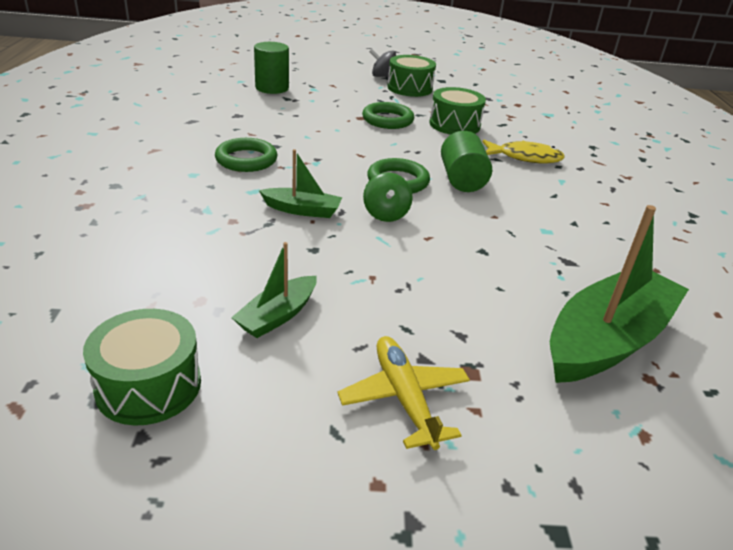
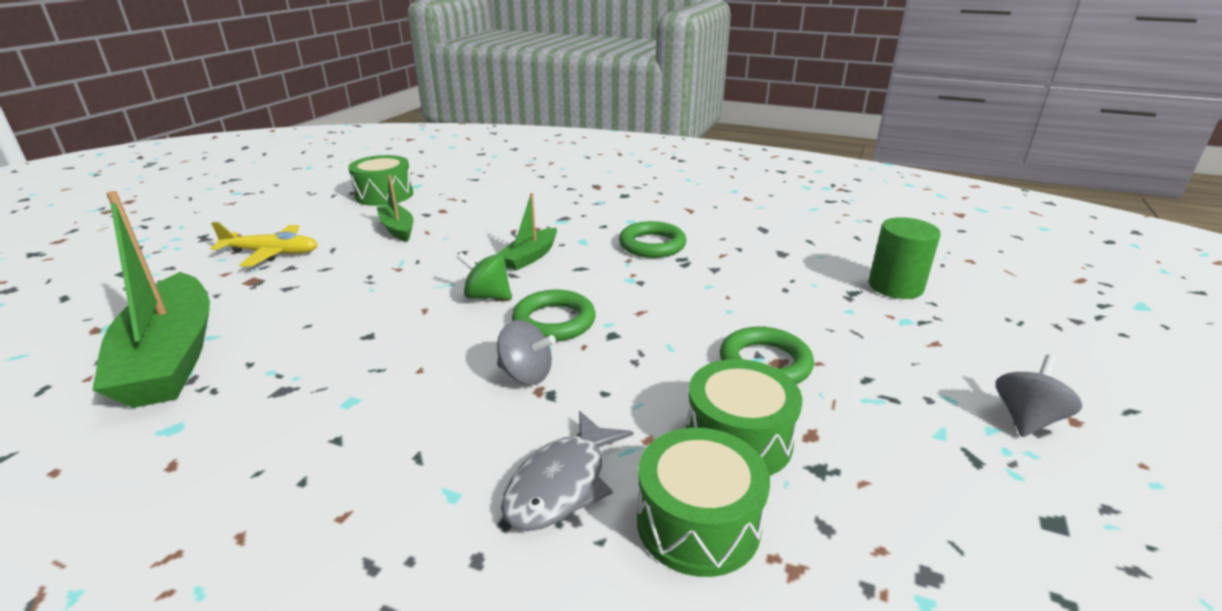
camera: 115 degrees right, 5 degrees down
green drum [387,55,436,97] -> green drum moved to [637,428,770,577]
green cylinder [441,131,492,192] -> grey spinning top [497,320,556,385]
yellow fish [483,140,565,163] -> grey fish [501,411,633,531]

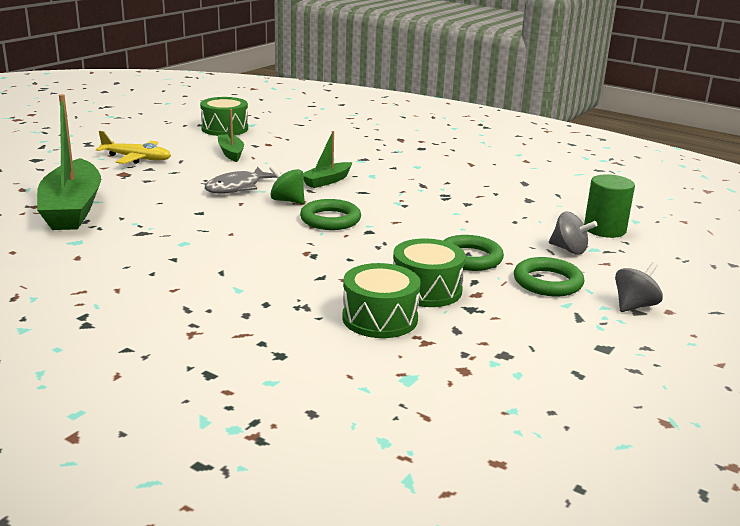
camera: 10 degrees right, 5 degrees down
grey spinning top [497,320,556,385] -> grey spinning top moved to [549,212,597,254]
grey fish [501,411,633,531] -> grey fish moved to [205,167,277,194]
green ring [619,221,686,258] -> green ring moved to [514,257,584,296]

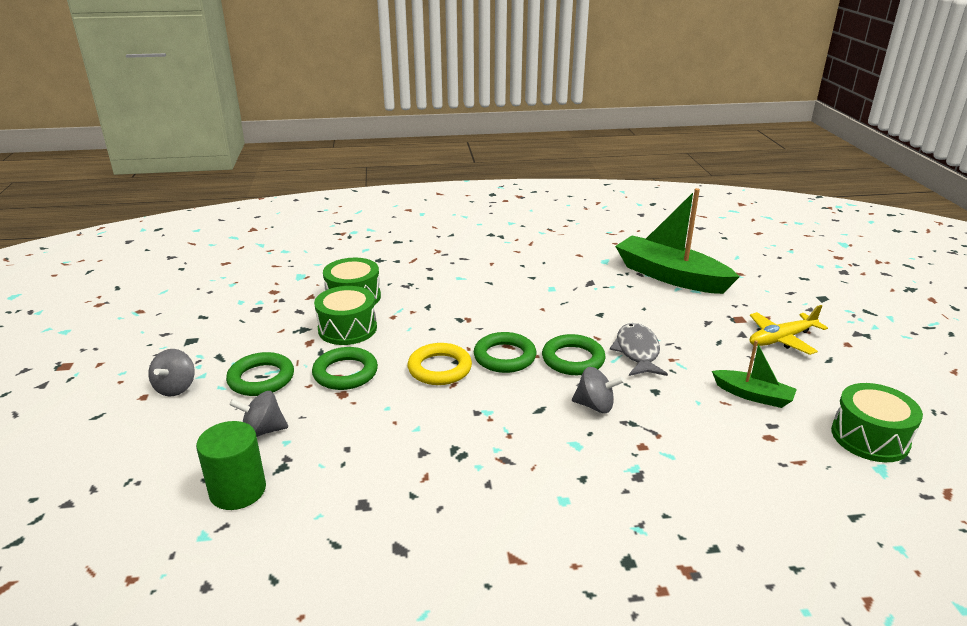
camera: 140 degrees right, 5 degrees up
green spinning top [269,165,305,204] -> green ring [542,334,606,375]
green boat [303,131,352,188] -> grey spinning top [572,367,624,413]
none -> yellow ring [408,343,472,385]

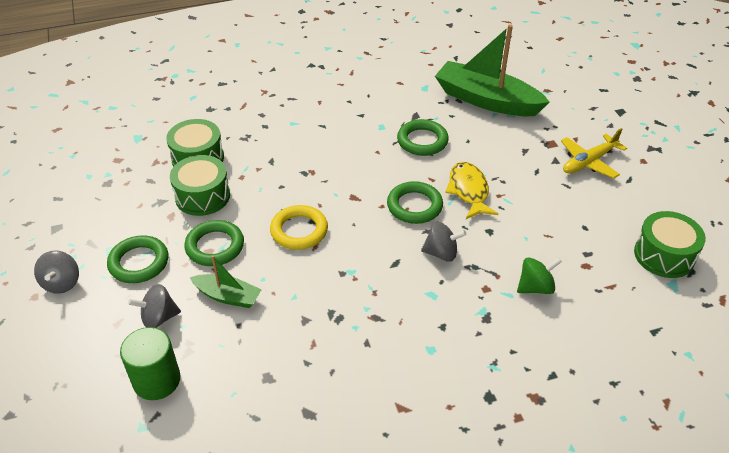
camera: 10 degrees left, 15 degrees up
green ring [474,332,536,373] -> green ring moved to [397,119,449,156]
grey fish [610,323,668,376] -> yellow fish [445,162,498,219]
green boat [712,340,797,408] -> green boat moved to [190,255,262,308]
none -> green spinning top [517,257,562,294]

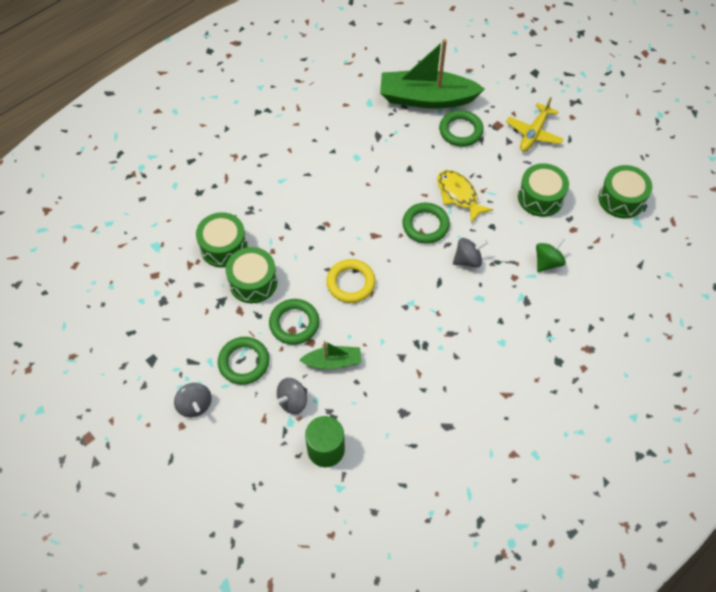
camera: 25 degrees left, 15 degrees up
green ring [397,119,449,156] -> green ring moved to [439,110,484,147]
none -> green drum [518,163,569,217]

